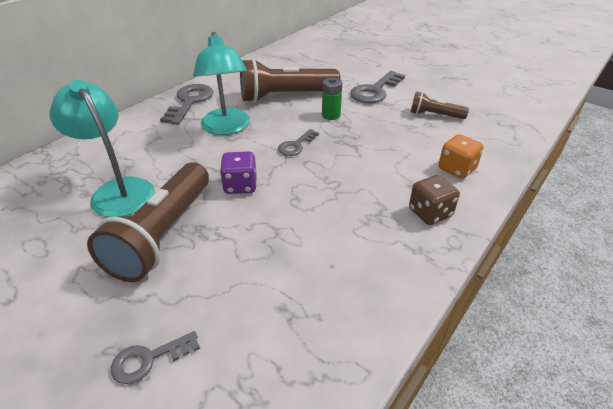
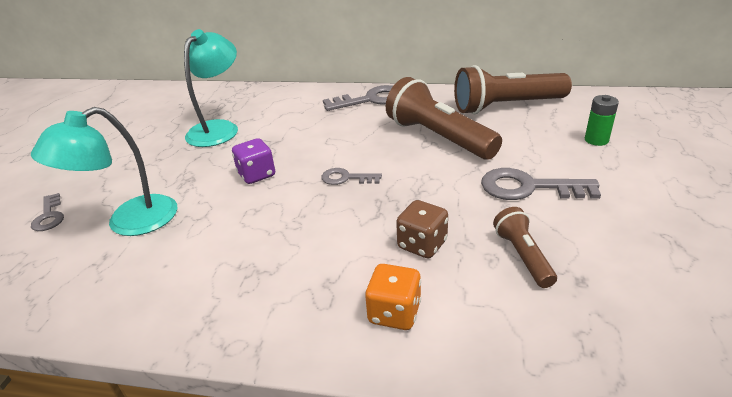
camera: 65 degrees right, 5 degrees down
brown flashlight [87,162,209,282] -> brown flashlight moved to [454,65,572,114]
grey key [111,331,200,384] -> grey key turned 150 degrees counterclockwise [31,193,64,231]
turquoise lamp [193,32,250,135] -> turquoise lamp moved to [31,107,177,236]
green battery [322,78,342,120] -> green battery moved to [585,95,619,146]
brown dice [409,175,460,225] -> brown dice moved to [396,200,448,258]

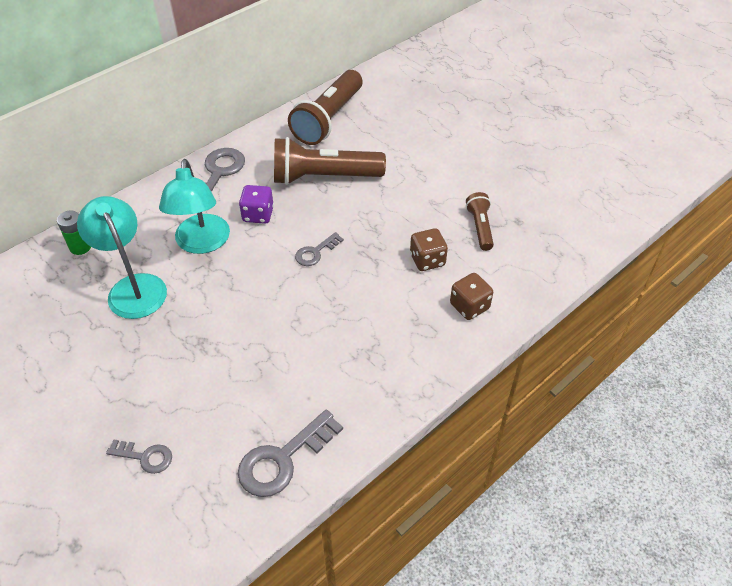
camera: 55 degrees left, 15 degrees up
turquoise lamp [31,107,177,236] -> turquoise lamp moved to [159,159,230,254]
purple dice [232,138,275,184] -> purple dice moved to [239,185,274,224]
orange dice [365,264,421,330] -> brown dice [450,273,493,320]
grey key [481,168,601,200] -> grey key moved to [238,409,343,497]
brown flashlight [493,207,557,288] -> brown flashlight turned 60 degrees clockwise [466,192,494,251]
green battery [585,95,619,146] -> green battery moved to [57,210,91,255]

